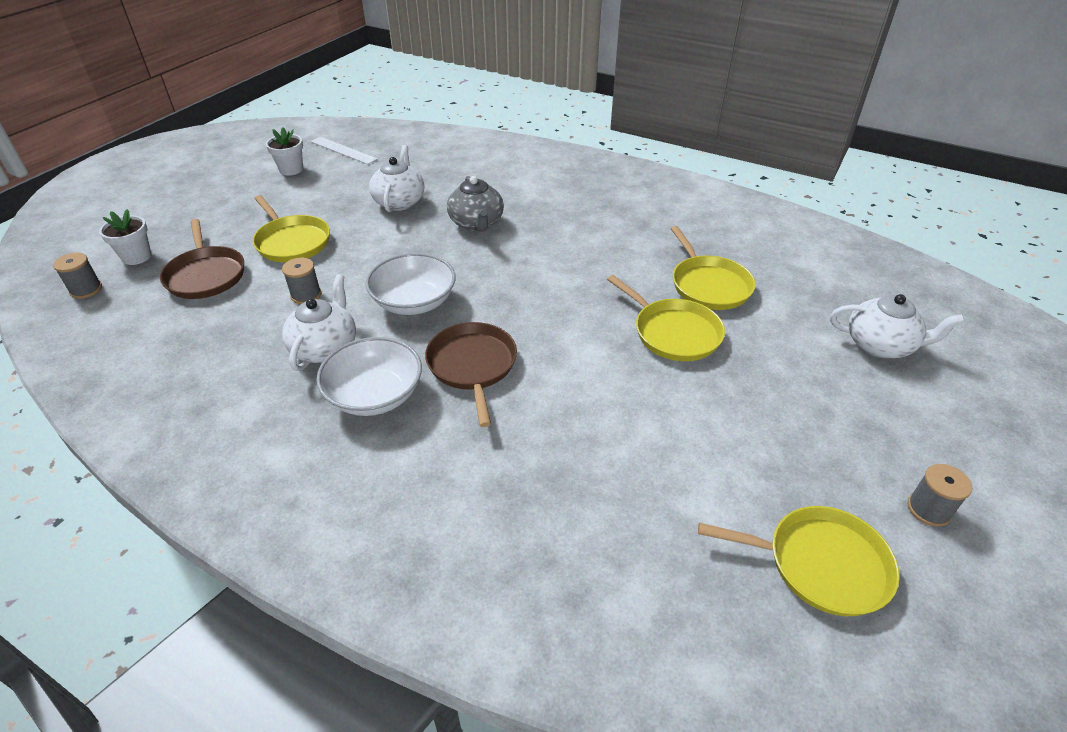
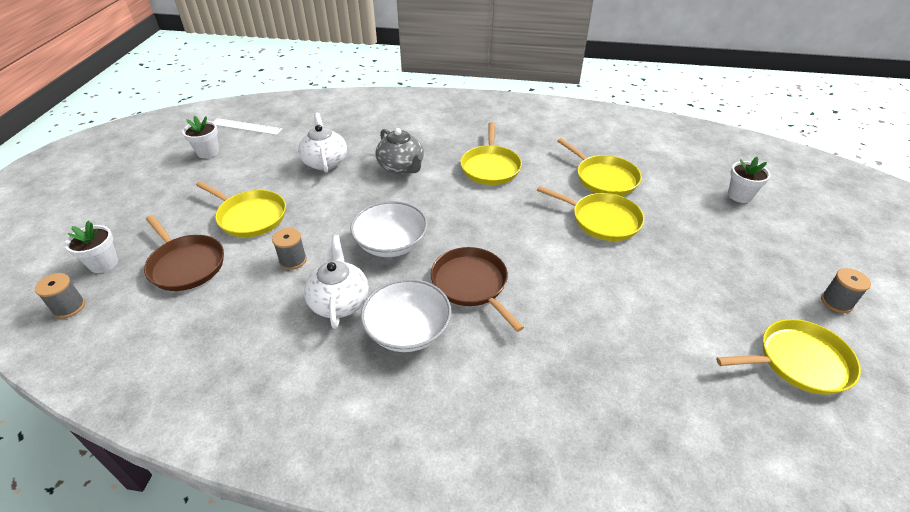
camera: 20 degrees left, 0 degrees up
white teapot [830,294,965,358] -> white flower pot [728,157,771,203]
none -> yellow pan [460,122,522,185]

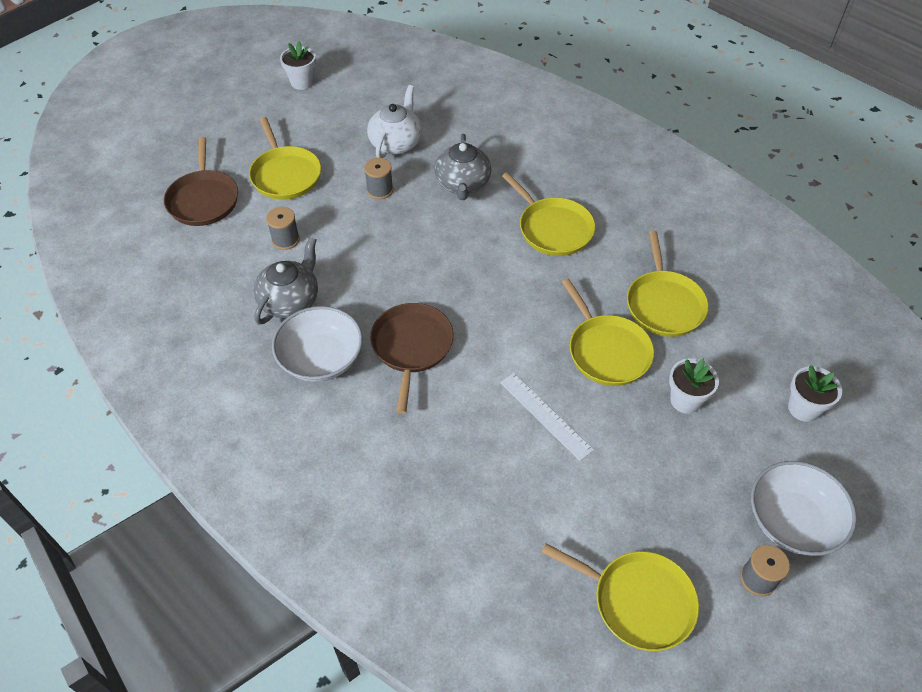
camera: 35 degrees right, 10 degrees up
grey spool [35,273,85,318] -> grey spool moved to [364,158,393,199]
white flower pot [65,220,118,273] -> white flower pot moved to [669,358,719,414]
white ruler [213,118,282,135] -> white ruler moved to [500,373,594,461]
white teapot [304,235,369,329] -> grey teapot [254,237,318,324]
white bowl [350,201,428,257] -> white bowl moved to [751,461,857,556]
yellow pan [460,122,522,185] -> yellow pan turned 75 degrees counterclockwise [502,172,595,256]

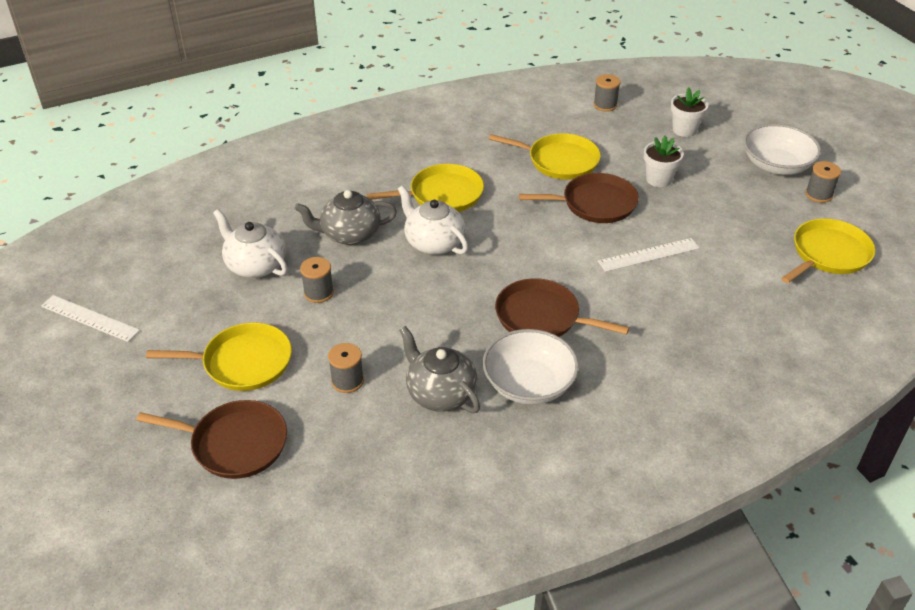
camera: 70 degrees left, 10 degrees down
white flower pot [280,41,316,90] -> white ruler [41,295,140,342]
grey teapot [435,134,491,200] -> grey teapot turned 150 degrees clockwise [295,190,397,245]
yellow pan [562,278,654,386] -> brown pan [519,173,639,223]
none -> white teapot [398,185,468,255]
none -> grey spool [593,74,621,112]

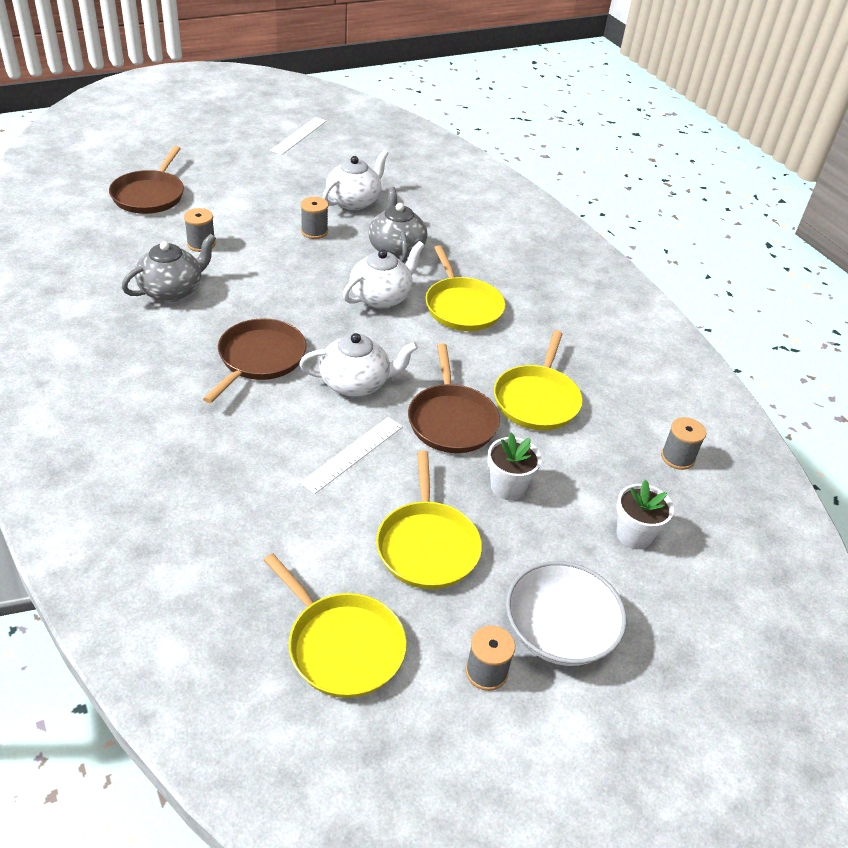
camera: 85 degrees right, 0 degrees up
yellow pan [146,323,292,391] -> yellow pan moved to [376,451,482,589]
white bowl [483,329,579,405] -> none
white ruler [598,238,699,272] -> white ruler turned 60 degrees clockwise [300,417,403,494]
none -> white teapot [299,333,418,397]

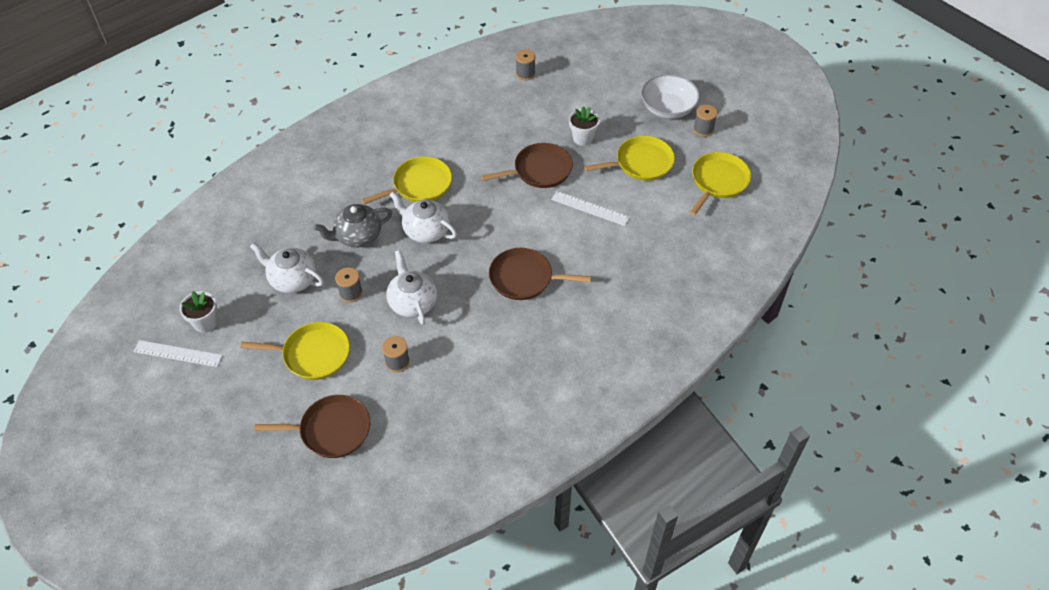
camera: 100 degrees left, 10 degrees up
grey teapot [122,234,216,302] -> none
white teapot [299,333,418,397] -> white teapot moved to [386,250,437,325]
yellow pan [494,330,583,430] -> yellow pan moved to [240,322,350,380]
white flower pot [616,480,674,549] -> white flower pot moved to [179,291,217,333]

